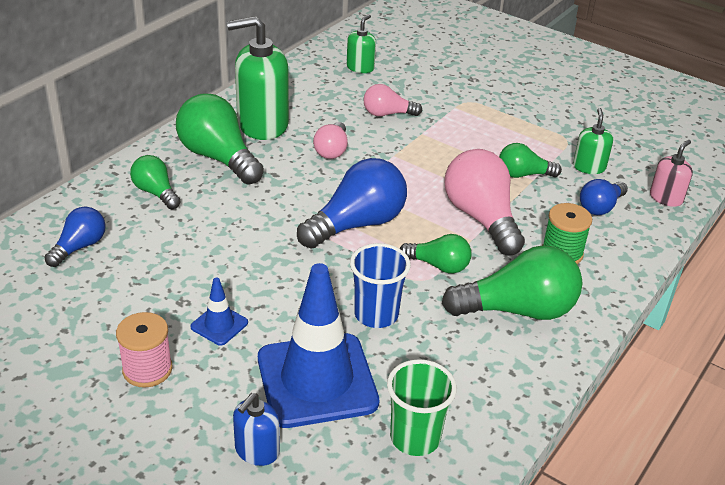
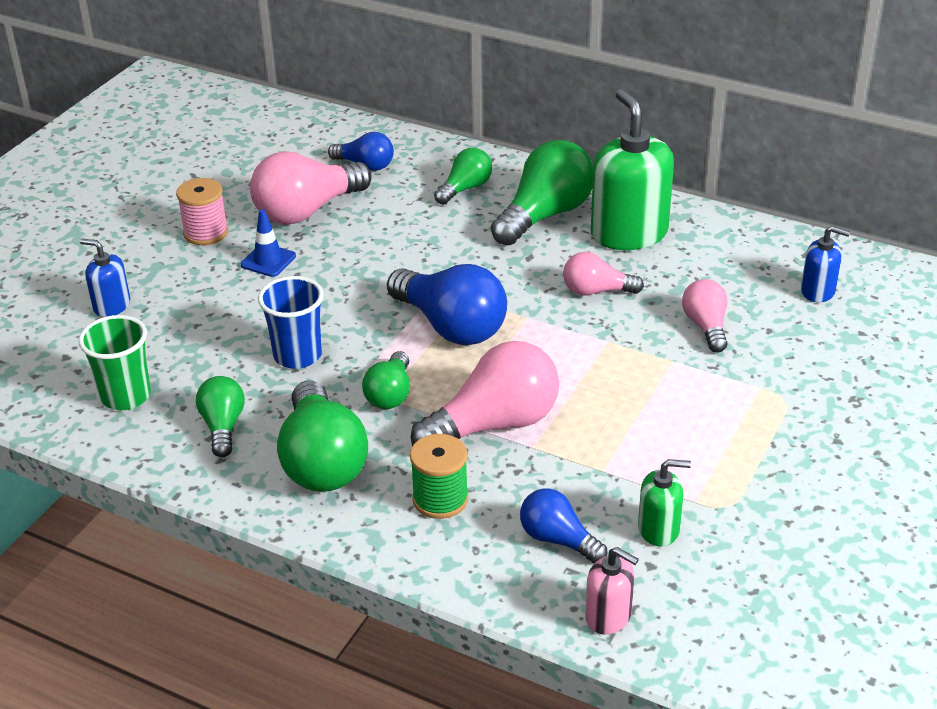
camera: 85 degrees right, 0 degrees up
blue traffic cone [258,263,379,428] -> none
green soap dispenser [347,14,376,73] -> blue soap dispenser [801,226,850,303]
green light bulb [499,143,562,178] -> green light bulb moved to [196,376,245,457]
none -> pink light bulb [250,151,372,225]

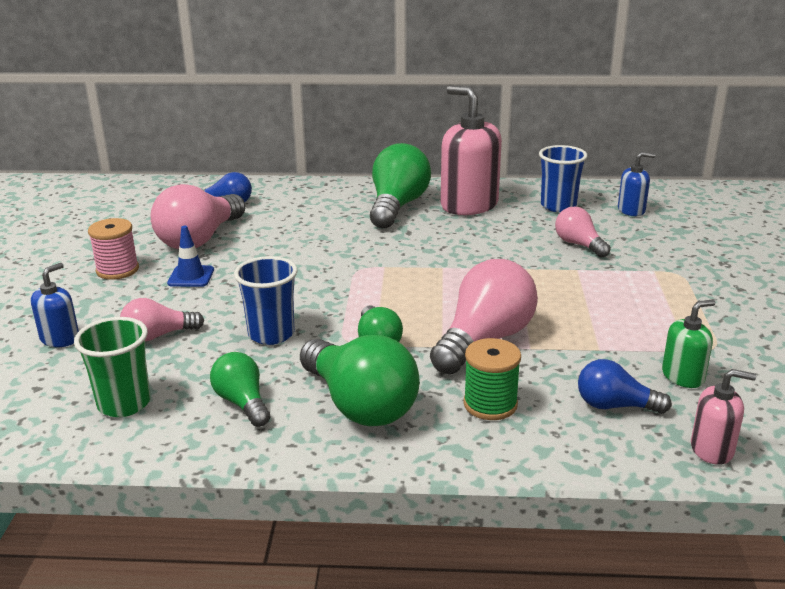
camera: 25 degrees left, 10 degrees down
blue soap dispenser [80,239,130,317] -> blue soap dispenser turned 120 degrees clockwise [31,263,79,347]
blue light bulb [387,264,507,345] -> none
green light bulb [434,148,492,205] -> none
pink light bulb [563,252,644,296] -> pink light bulb moved to [120,298,204,342]
green soap dispenser [591,89,674,250] -> pink soap dispenser [441,86,502,215]
none -> blue cup [539,145,587,212]

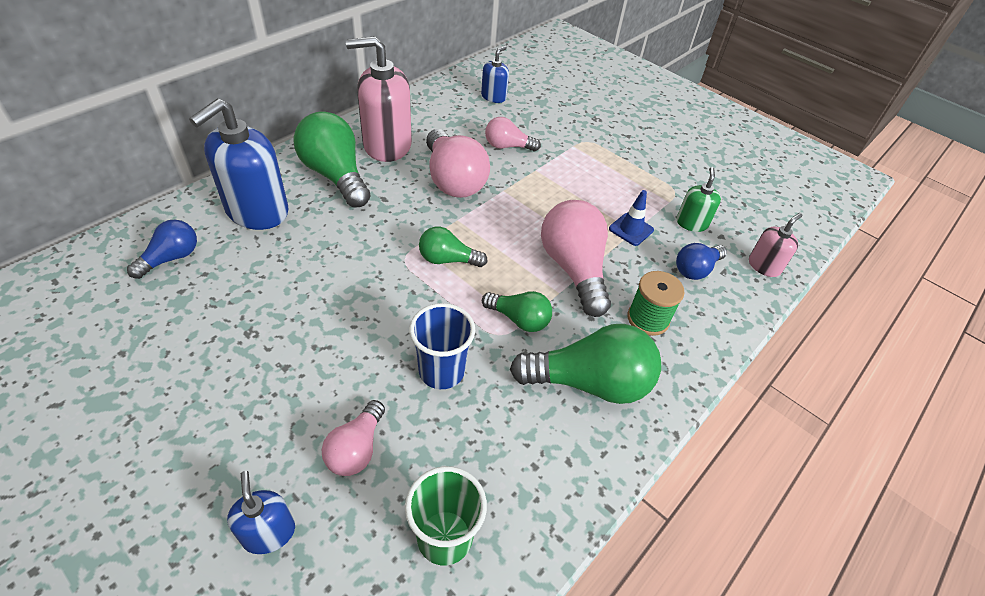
camera: 55 degrees left, 20 degrees up
pink spool [88,218,139,280] -> none
pink light bulb [150,184,245,249] -> pink light bulb moved to [426,129,490,198]
blue traffic cone [167,226,214,287] -> blue traffic cone moved to [609,190,654,246]
green light bulb [210,352,270,427] -> green light bulb moved to [419,227,488,267]
blue cup [539,145,587,212] -> none
none -> blue soap dispenser [189,99,289,230]

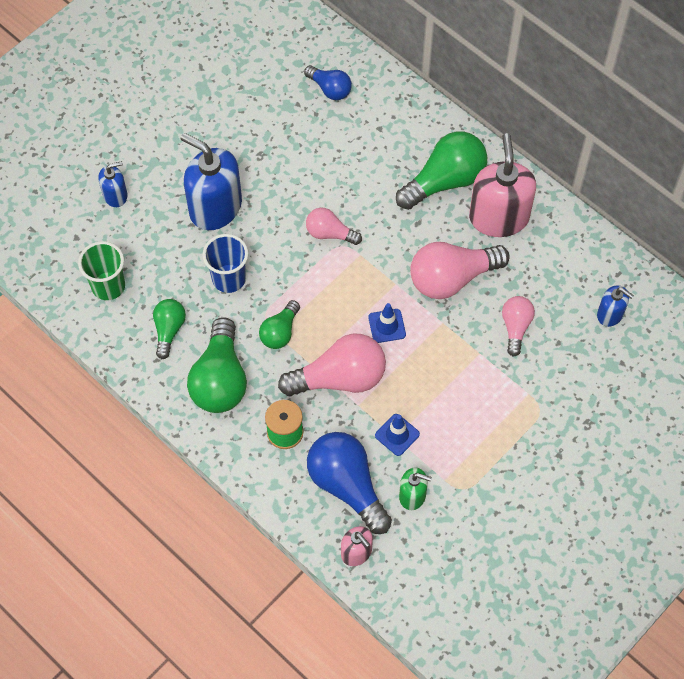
camera: 95 degrees right, 15 degrees up
blue soap dispenser [189,99,289,230] -> blue soap dispenser moved to [180,133,242,230]
pink light bulb [322,400,385,476] -> pink light bulb moved to [306,208,362,245]
green light bulb [419,227,488,267] -> green light bulb moved to [153,299,186,359]
blue light bulb [676,243,727,280] -> blue light bulb [307,432,392,534], size x1.78
none -> blue traffic cone [368,303,406,343]

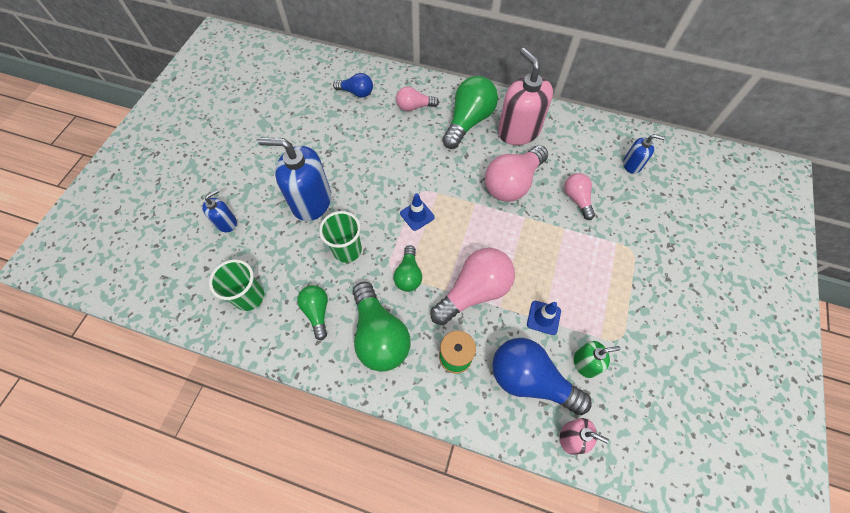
camera: 25 degrees left, 0 degrees up
blue cup [203,234,248,293] -> green cup [319,211,362,263]
pink light bulb [306,208,362,245] -> pink light bulb moved to [396,86,439,111]
blue traffic cone [368,303,406,343] -> blue traffic cone moved to [400,193,435,231]

